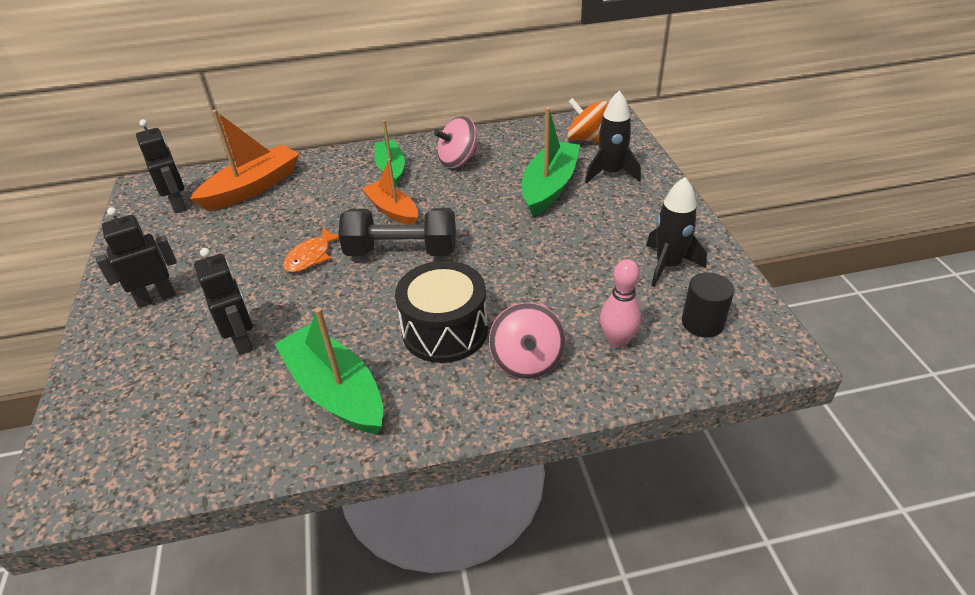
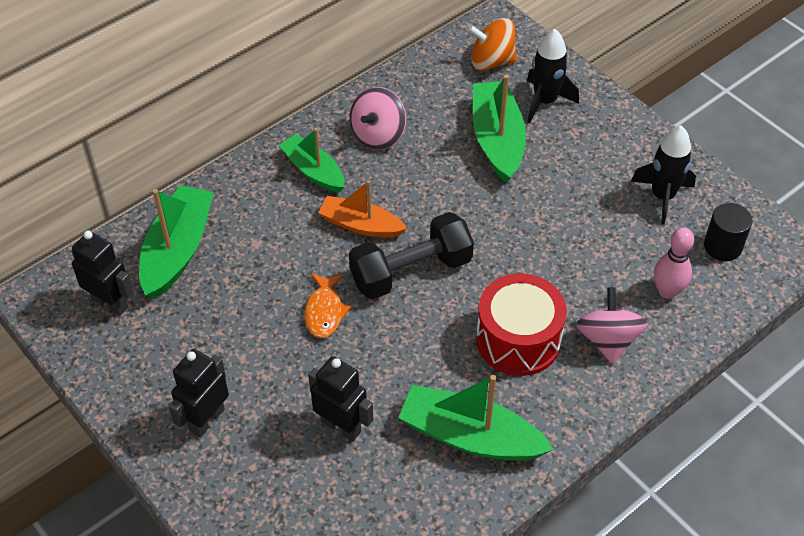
camera: 30 degrees left, 10 degrees up
orange boat [190,110,299,211] -> green boat [139,185,214,299]
black drum [395,261,488,363] -> red drum [476,274,567,376]
pink spinning top [489,303,566,379] -> pink spinning top turned 150 degrees counterclockwise [576,287,648,364]

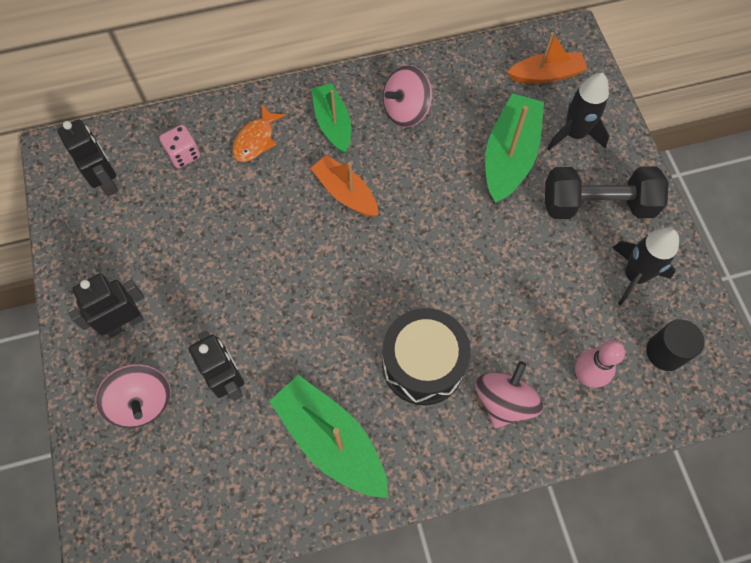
camera: 25 degrees right, 15 degrees up
green boat [139,185,214,299] -> pink dice [159,125,200,168]
orange fish [304,273,351,338] -> orange fish moved to [233,104,286,162]
black dumbbell [349,212,474,299] -> black dumbbell moved to [545,166,669,219]
orange spinning top [468,18,517,71] -> orange boat [507,32,587,84]
red drum [476,274,567,376] -> black drum [382,308,471,405]
none -> pink spinning top [95,364,171,428]

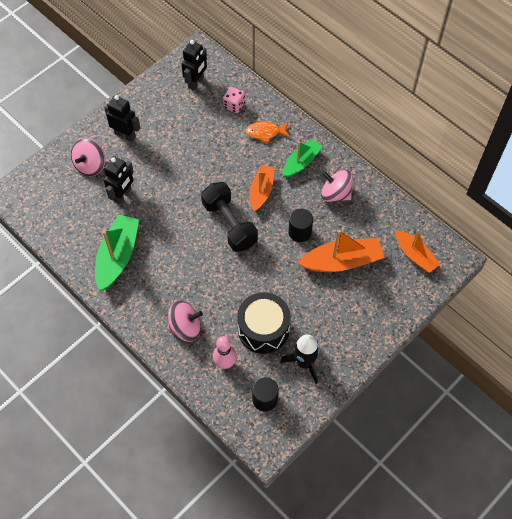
camera: 60 degrees right, 5 degrees down
black drum [382,308,471,405] -> black drum moved to [237,292,291,354]
green boat [485,93,544,203] -> orange boat [298,230,384,272]
black dumbbell [545,166,669,219] -> black dumbbell moved to [201,182,258,252]
black rocket [547,73,609,150] -> none
none -> black cylinder [288,209,313,242]

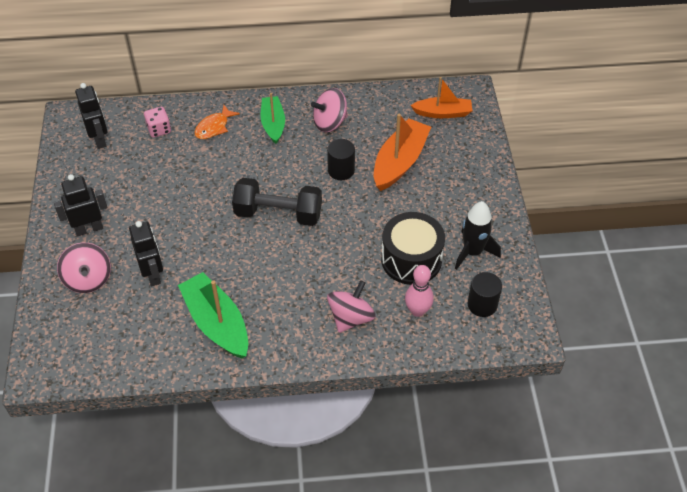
camera: 50 degrees left, 10 degrees down
orange boat [250,165,275,212] -> none

